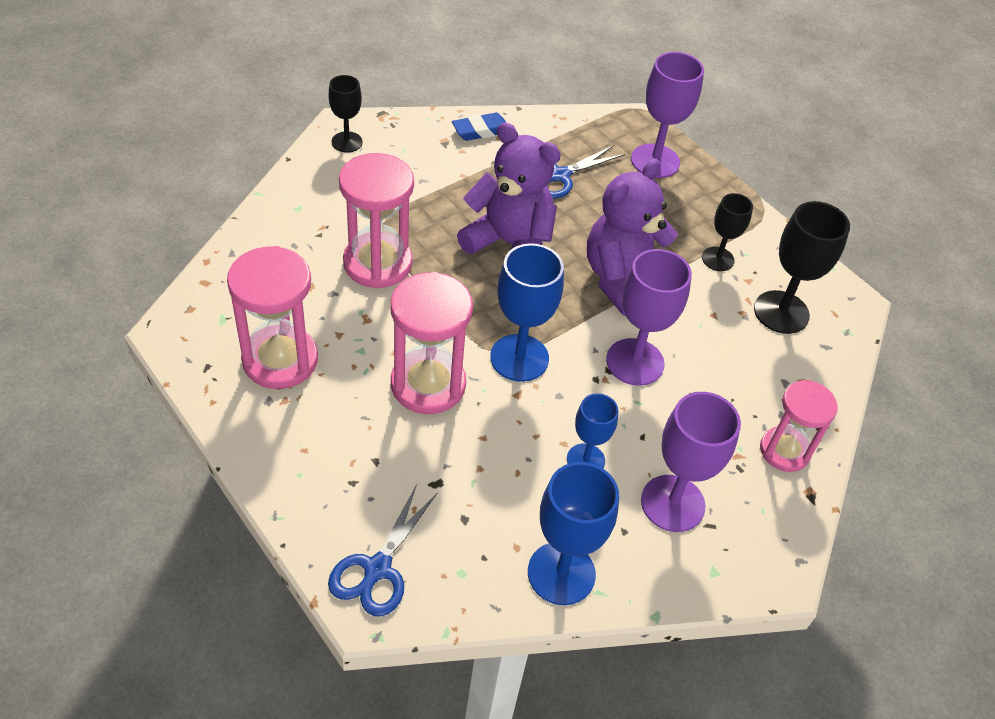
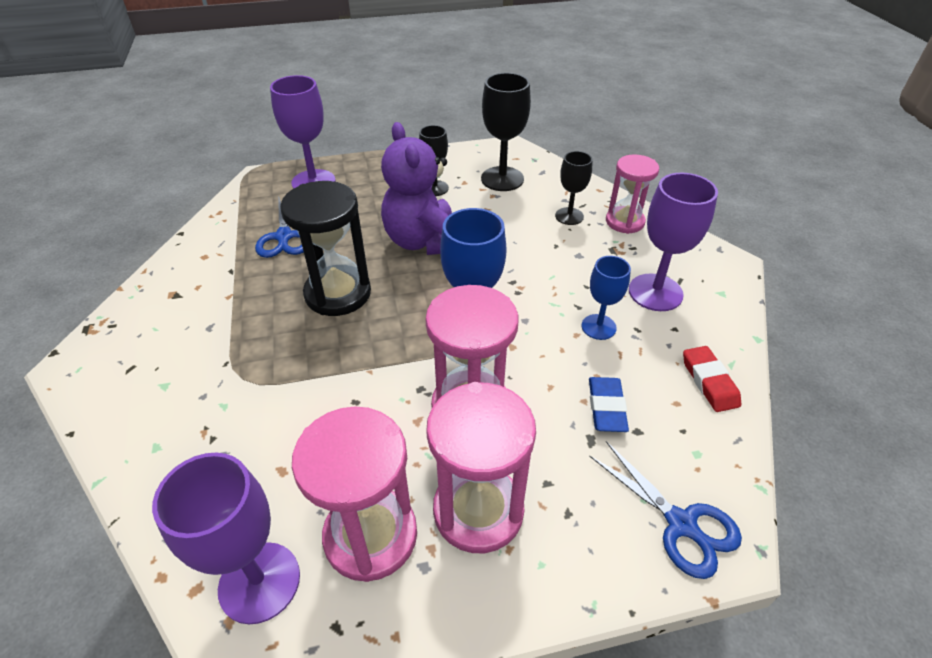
camera: 60 degrees left, 5 degrees down
black goblet [328,75,363,153] -> black goblet moved to [555,151,593,225]
pink hourglass [339,153,414,289] -> pink hourglass moved to [426,382,536,553]
blue eraser [452,113,506,141] -> blue eraser moved to [589,377,629,432]
purple teddy bear [457,123,561,254] -> black hourglass [280,181,371,316]
blue goblet [528,462,619,605] -> red eraser [683,346,741,412]
purple goblet [606,249,692,386] -> purple goblet moved to [152,453,300,625]

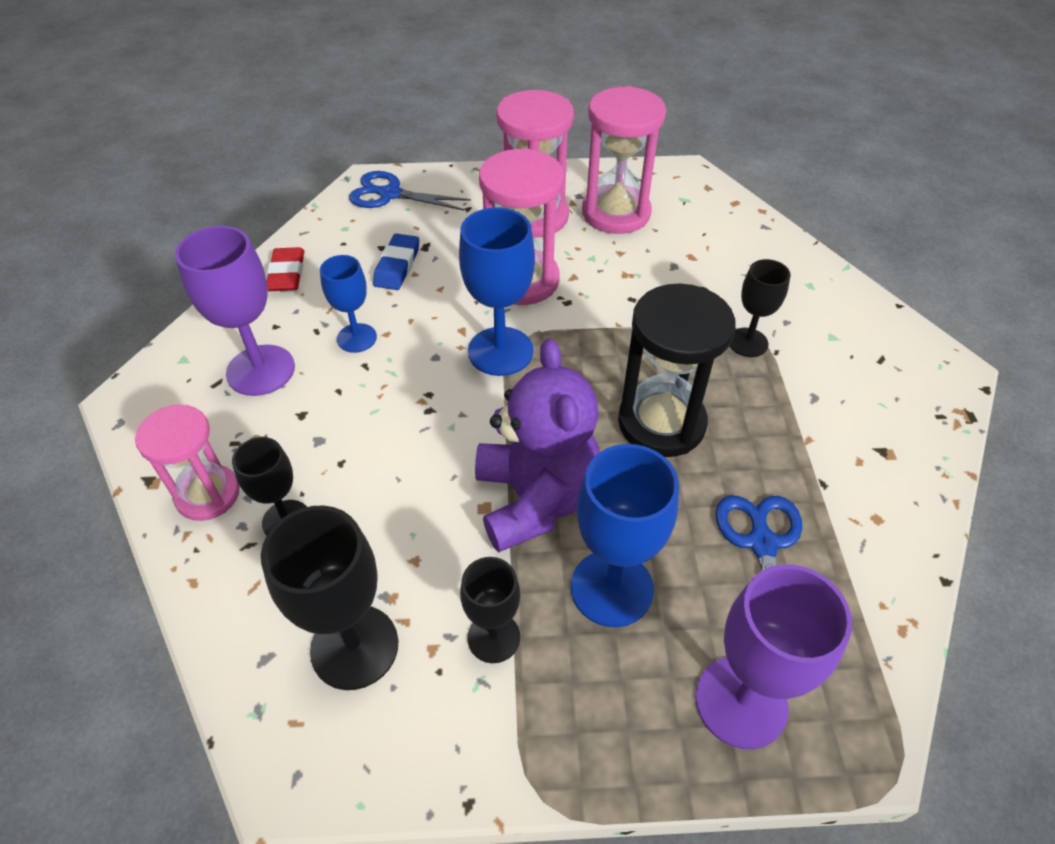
camera: 170 degrees left, 5 degrees up
purple goblet [152,453,300,625] -> none
blue scissors [589,441,742,579] -> blue scissors turned 45 degrees counterclockwise [349,171,471,211]
none -> blue goblet [571,444,679,627]
none -> black goblet [730,259,791,357]

